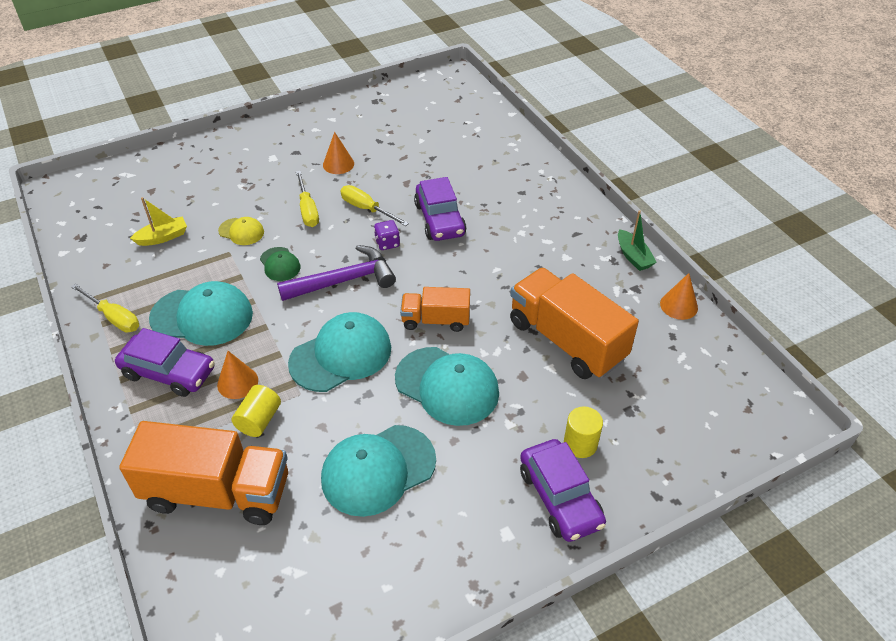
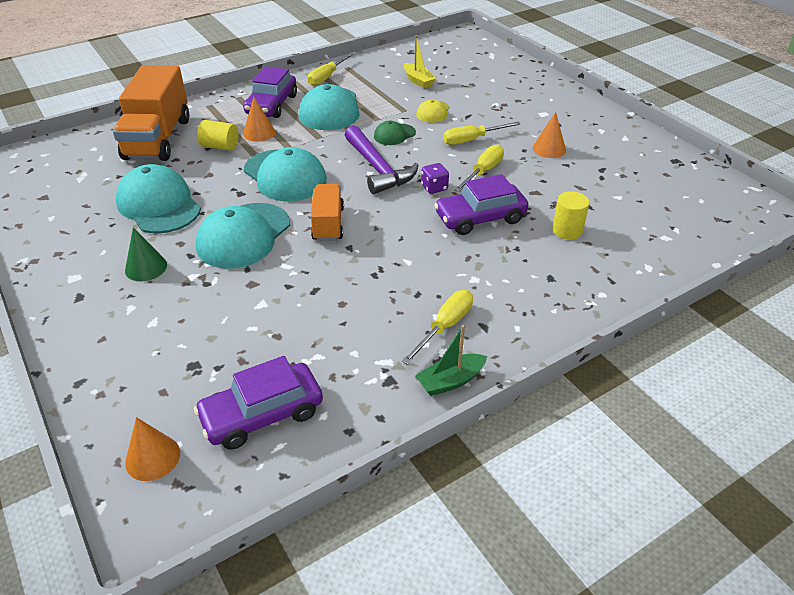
camera: 85 degrees right, 5 degrees down
orange truck [510,268,639,379] -> none
purple car [520,439,606,542] -> purple car moved to [194,356,323,449]
yellow cylinder [564,406,603,458] -> yellow cylinder moved to [552,191,590,240]
orange cone [660,273,698,320] -> orange cone moved to [125,417,180,481]
none -> green cone [125,227,167,281]
none -> yellow screwdriver [402,290,473,365]

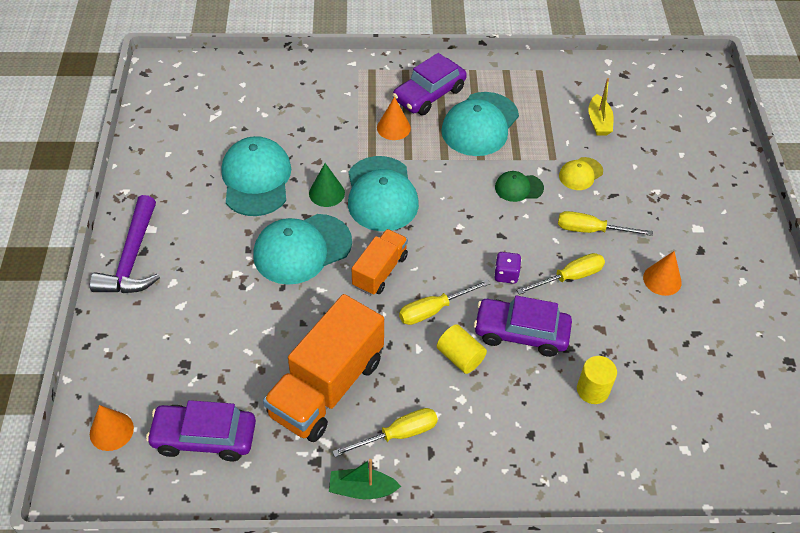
camera: 30 degrees right, 10 degrees up
orange truck [113,65,189,161] -> orange truck moved to [263,294,384,442]
green cone [125,227,167,281] -> green cone moved to [309,163,345,207]
yellow cylinder [197,120,239,151] -> yellow cylinder moved to [437,324,487,374]
yellow screwdriver [308,53,354,86] -> yellow screwdriver moved to [399,279,491,325]
purple hammer [345,125,419,194] -> purple hammer moved to [90,195,160,293]

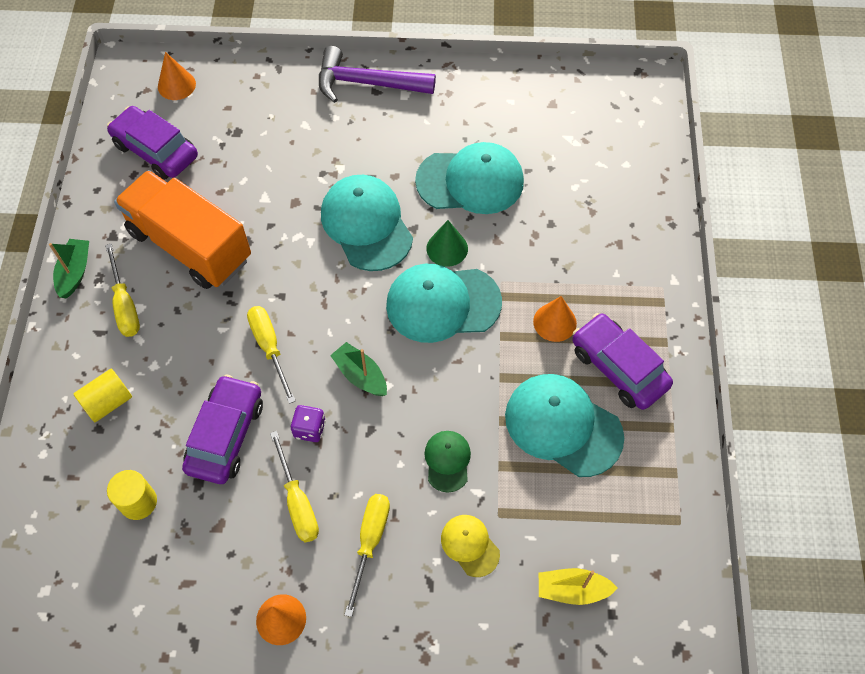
camera: 95 degrees right, 10 degrees up
purple car [146,400,256,461] -> purple car turned 60 degrees counterclockwise [107,106,198,180]
orange truck [352,229,408,295] -> none
yellow cylinder [437,324,487,374] -> yellow cylinder moved to [74,369,132,422]
none -> green boat [330,342,387,396]

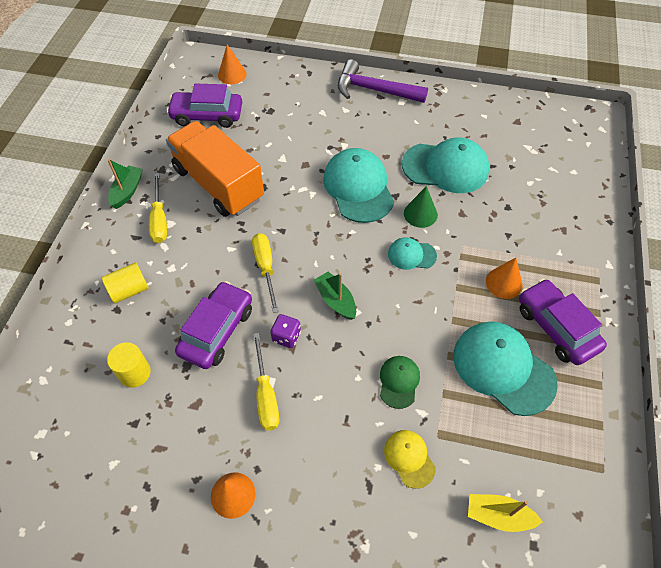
camera: 10 degrees right, 5 degrees down
purple car [107,106,198,180] -> purple car turned 45 degrees counterclockwise [167,83,242,128]
yellow screwdriver [344,494,390,617] -> none
turquoise cap [386,264,502,343] -> turquoise cap [388,237,437,270], size x0.51

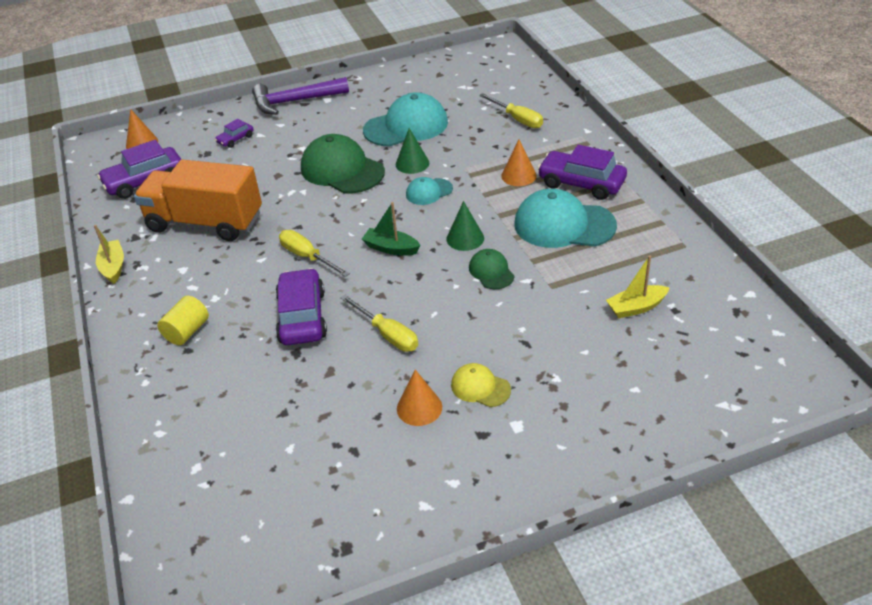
camera: 30 degrees left, 15 degrees down
yellow cylinder [107,342,151,388] -> none
green boat [108,159,143,209] -> yellow boat [94,225,124,284]
yellow screwdriver [149,173,167,243] -> yellow screwdriver moved to [479,93,543,128]
purple dice [270,314,301,348] -> none
turquoise cap [323,148,394,223] -> green cap [301,134,385,193]
yellow cap [384,430,436,489] -> yellow cap moved to [451,363,511,407]
none -> purple car [215,119,254,148]
none -> green cone [447,201,484,251]

